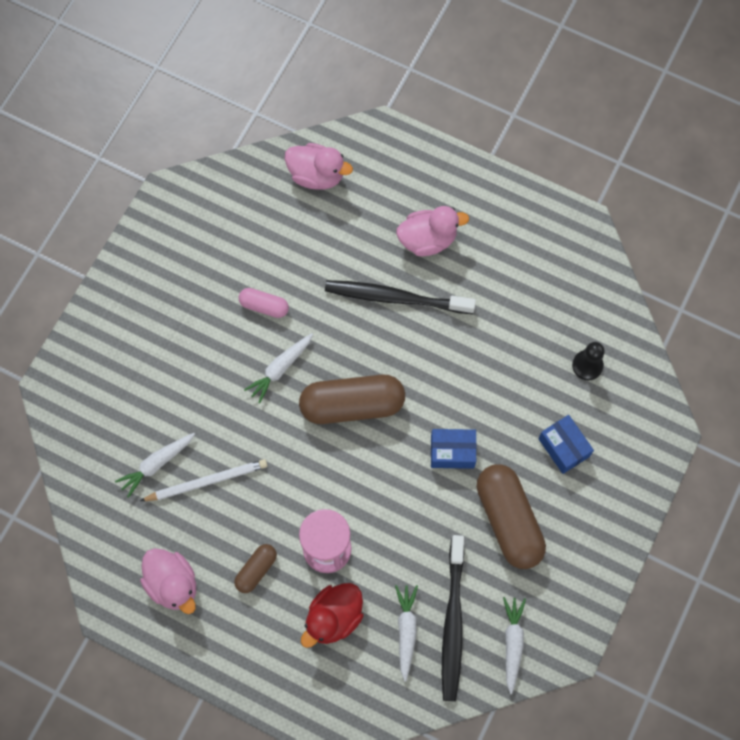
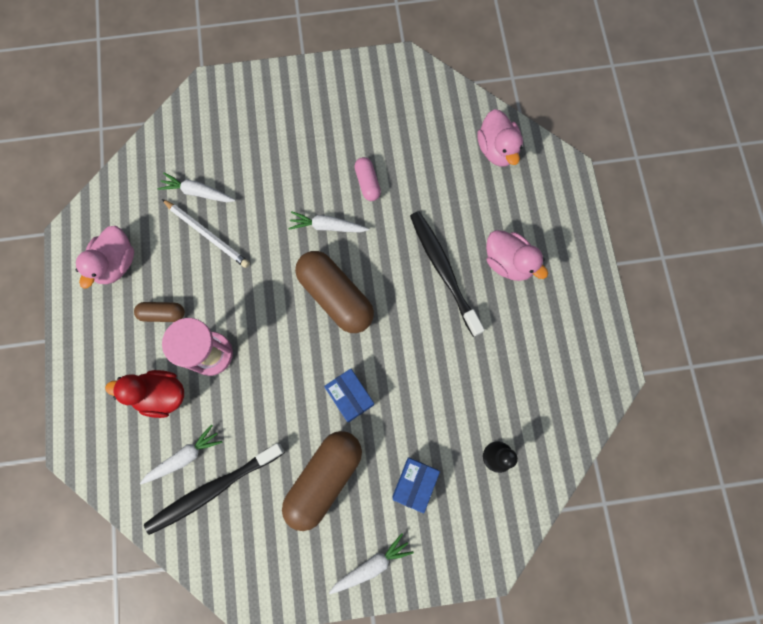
camera: 55 degrees right, 5 degrees up
white carrot [503,597,526,694] -> white carrot moved to [329,533,414,594]

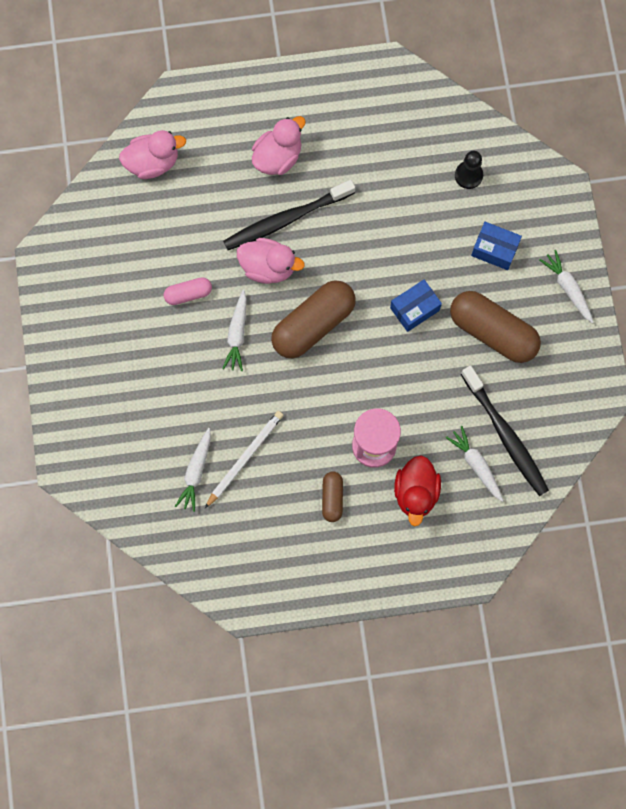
camera: 90 degrees left, 0 degrees up
pink duck [76,226,134,288] -> pink duck moved to [237,238,305,284]

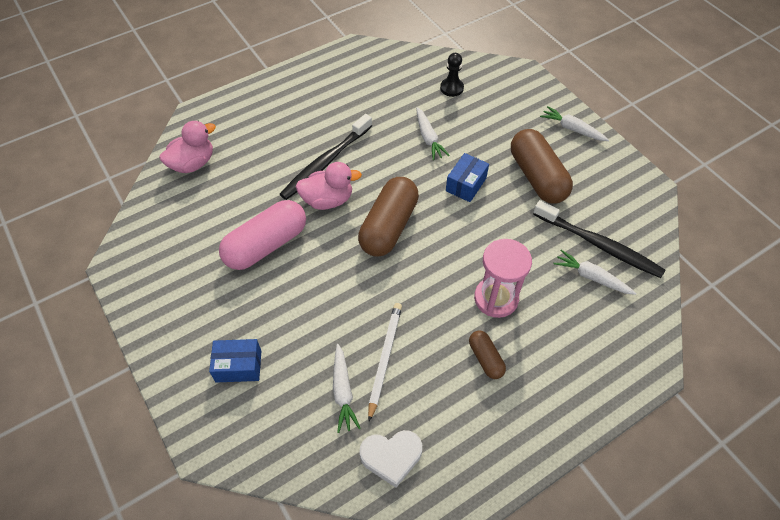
camera: 25 degrees left, 20 degrees down
pink capsule [164,277,212,305] -> pink capsule [219,200,306,270], size x1.99
white carrot [222,290,247,371] -> white carrot moved to [416,107,450,160]
pink duck [252,116,306,175] -> none
red duck [394,455,441,526] -> none
brown capsule [450,291,541,363] -> brown capsule turned 60 degrees clockwise [511,129,573,204]
blue box [471,222,522,270] -> blue box moved to [209,339,261,383]
none -> white heart [360,430,422,488]

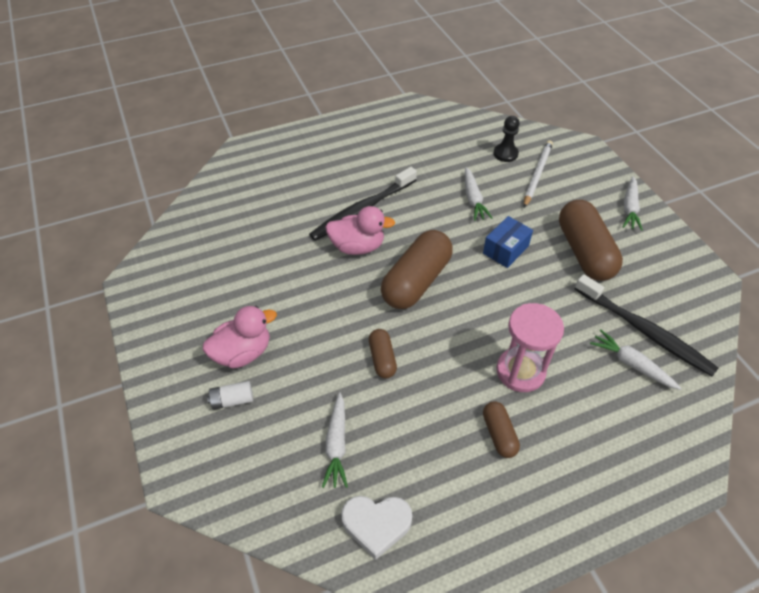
camera: 10 degrees right, 5 degrees down
pink duck [159,121,216,173] -> pink duck moved to [203,306,277,368]
blue box [209,339,261,383] -> white battery [207,381,253,410]
pink capsule [219,200,306,270] -> none
white pencil [368,303,402,421] -> white pencil moved to [524,140,553,208]
white carrot [540,106,609,141] -> white carrot turned 120 degrees counterclockwise [623,176,643,231]
none -> brown capsule [369,329,397,379]

